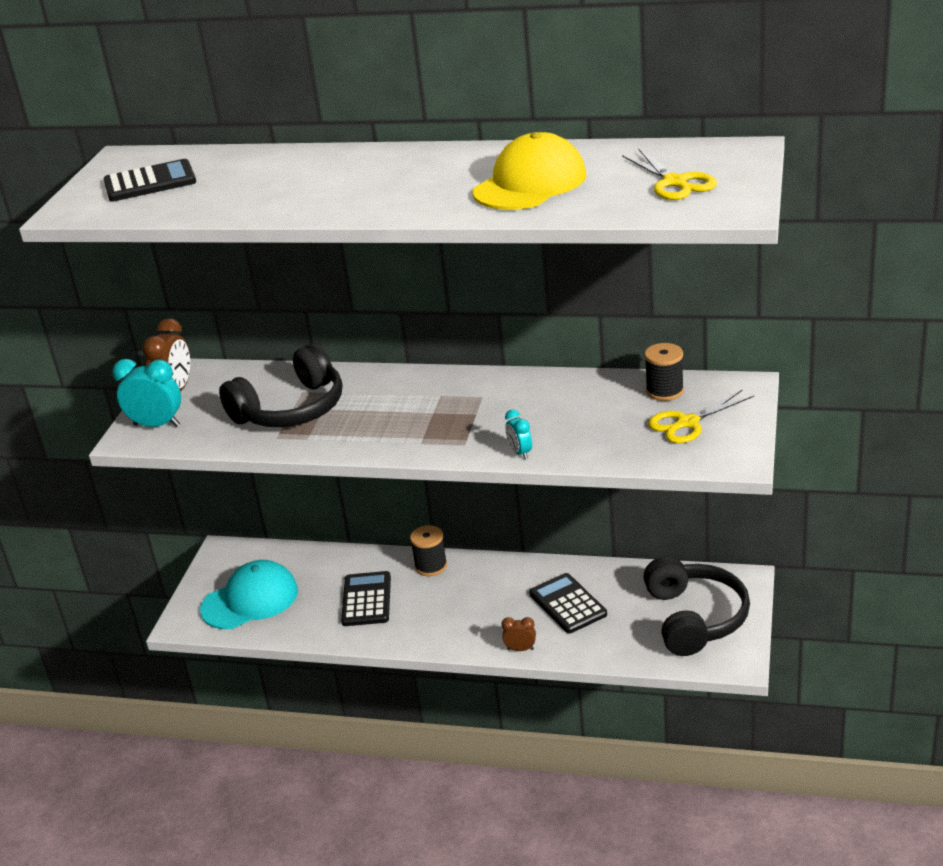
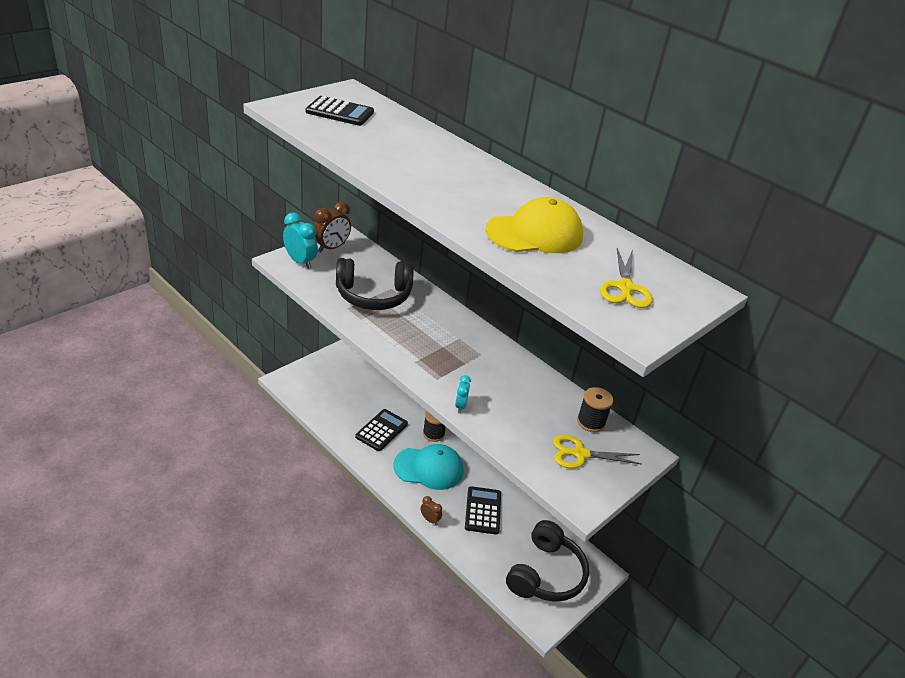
camera: 25 degrees right, 5 degrees up
turquoise cap [200,560,298,629] -> turquoise cap moved to [394,444,464,490]

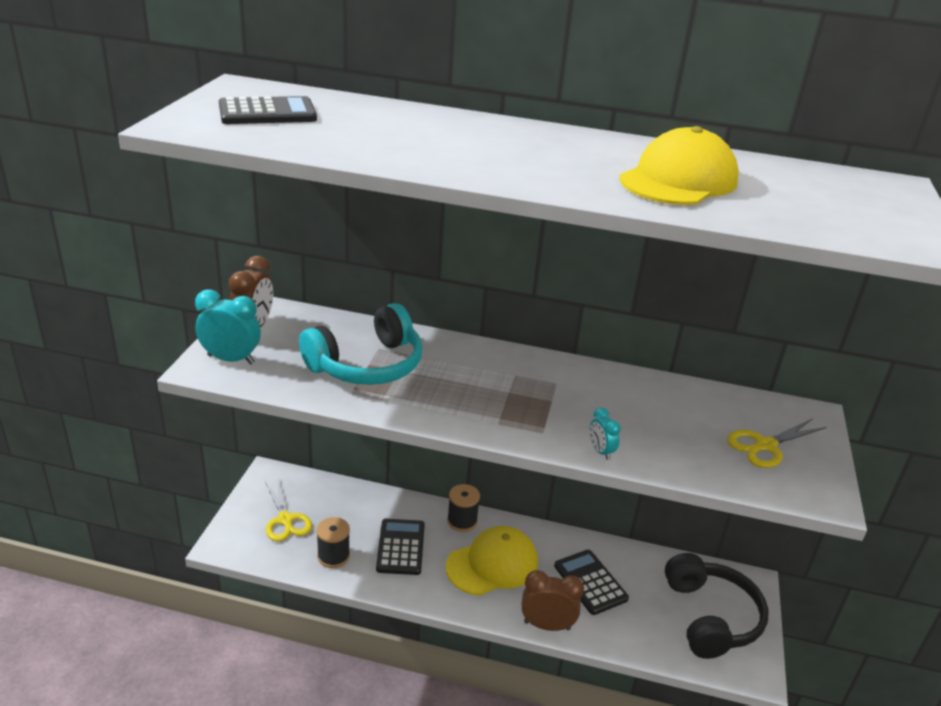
camera: 30 degrees left, 5 degrees down
black headphones [336,258,414,310] -> turquoise headphones [299,303,422,385]
turquoise cap [394,444,464,490] -> yellow cap [445,526,538,596]
brown clock [420,496,442,525] -> brown clock [521,570,584,631], size x1.82
black spool [577,387,613,432] -> black spool moved to [316,517,350,568]
yellow scissors [600,248,653,308] -> yellow scissors moved to [265,477,312,542]

